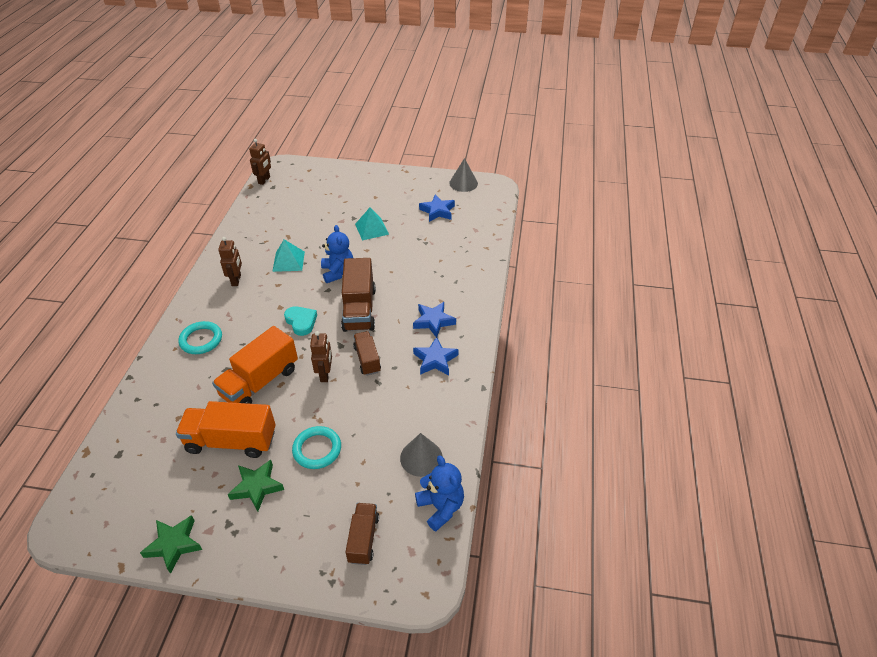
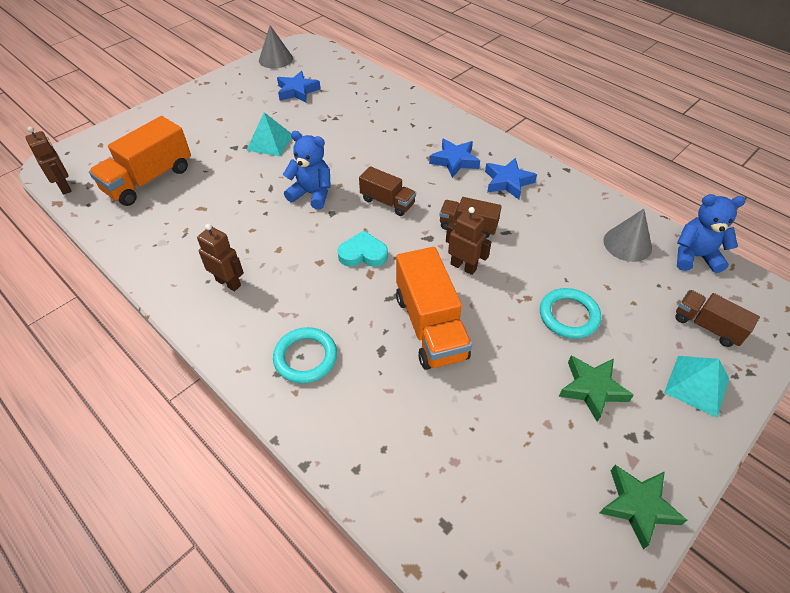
camera: 55 degrees left, 5 degrees up
orange truck [176,401,276,458] -> orange truck moved to [89,116,191,206]
turquoise pyramid [272,239,305,272] -> turquoise pyramid moved to [664,356,729,418]
brown truck [341,258,376,332] -> brown truck [359,166,416,216], size x0.59

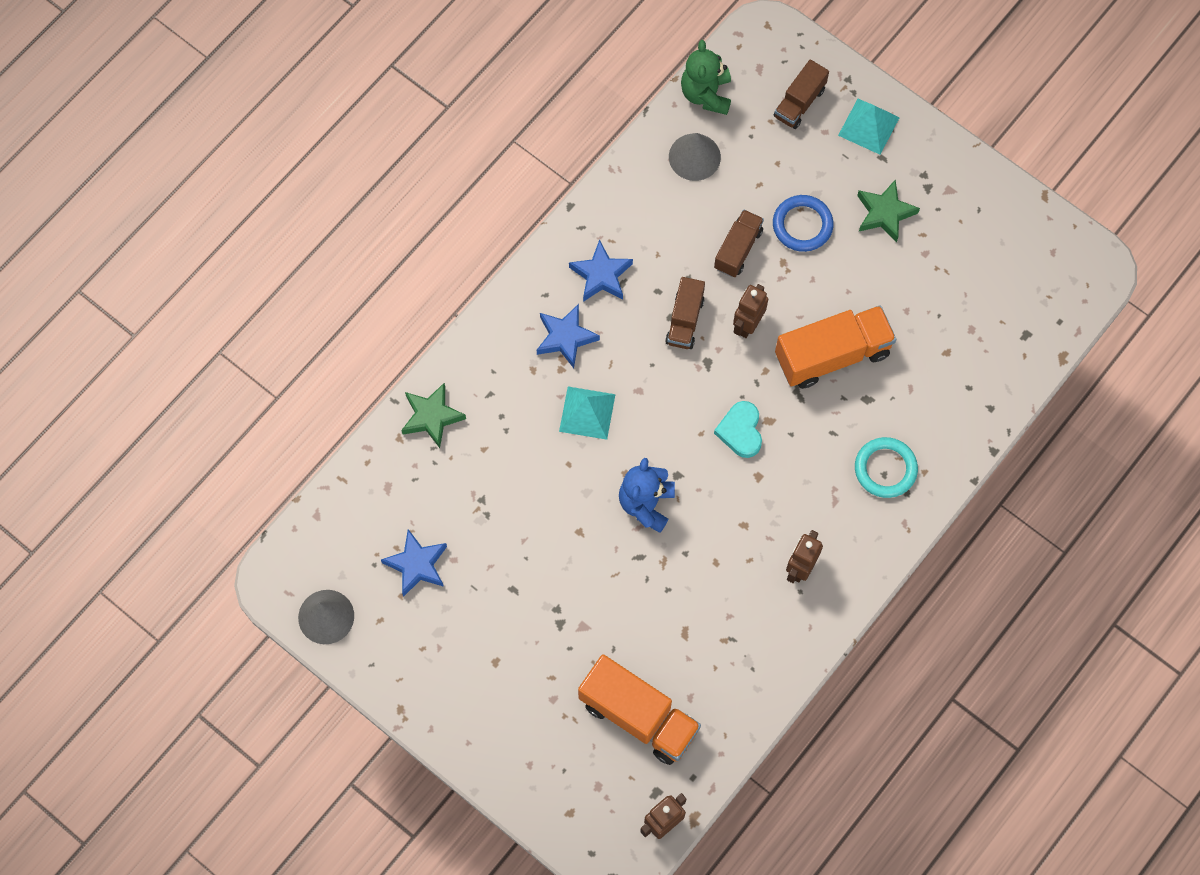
camera: 95 degrees left, 20 degrees up
turquoise pyramid [246,112,291,156] -> turquoise pyramid moved to [559,387,616,440]
brown truck [359,166,416,216] -> brown truck moved to [714,209,764,277]
turquoise ring [540,288,601,339] -> blue ring [773,195,833,252]
green star [600,465,687,550] -> green star moved to [401,383,466,448]
blue teddy bear [677,194,746,273] -> green teddy bear [681,40,731,115]

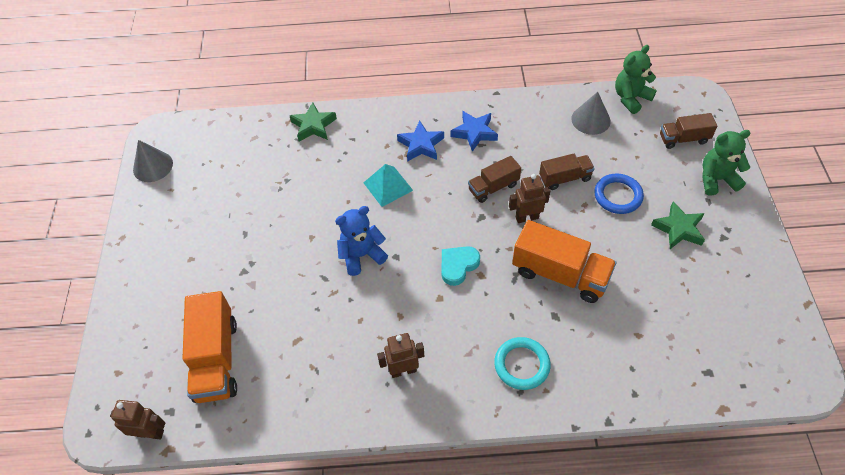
camera: 50 degrees right, 15 degrees down
blue star [381,529,447,597] -> none
turquoise pyramid [838,99,900,155] -> green teddy bear [702,130,751,196]

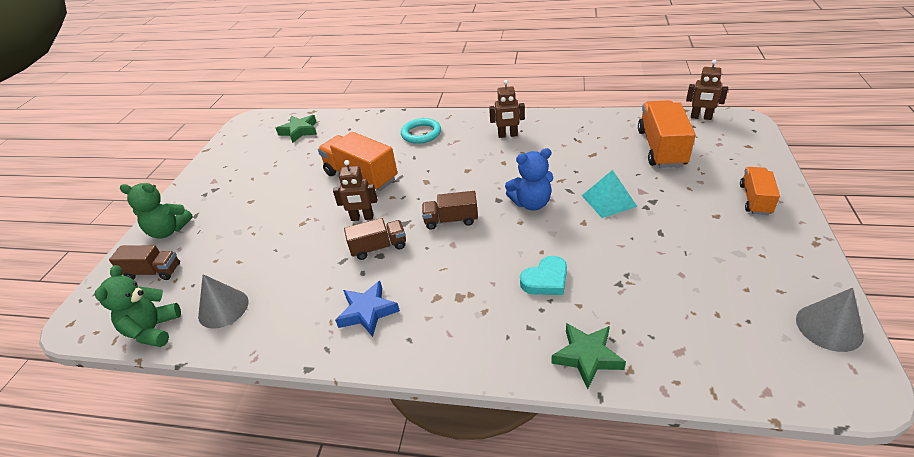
camera: 165 degrees left, 15 degrees down
turquoise pyramid [364,164,413,207] -> turquoise pyramid moved to [582,170,637,218]
blue star [397,121,444,162] -> none
turquoise heart [442,246,480,286] -> turquoise heart moved to [520,256,567,295]
brown truck [539,154,595,190] -> brown truck moved to [422,191,478,230]
blue ring [594,173,644,214] -> none
green teddy bear [615,45,657,114] -> green teddy bear turned 120 degrees clockwise [95,265,181,347]
green star [651,202,705,249] -> green star moved to [276,115,317,143]
none -> orange truck [740,167,780,215]

